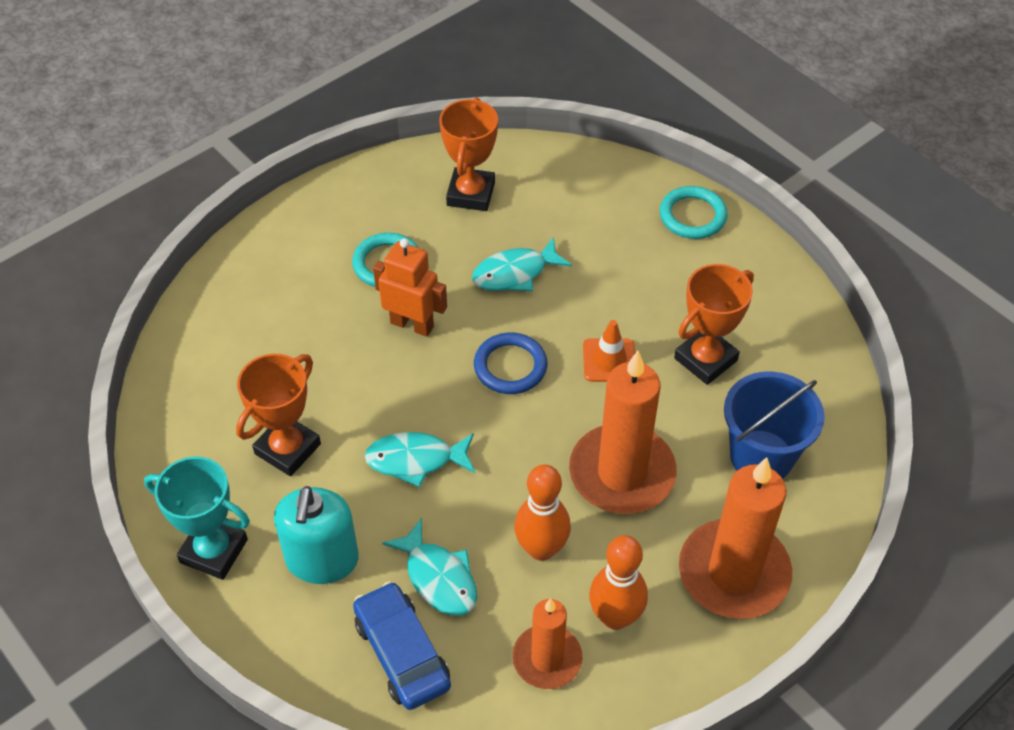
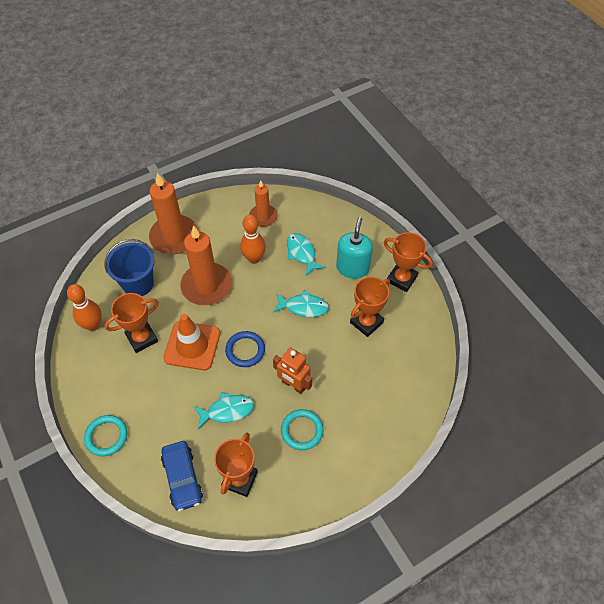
camera: 170 degrees left, 5 degrees up
turquoise trophy [144,456,250,580] -> orange trophy [384,232,433,292]
blue car [353,581,451,710] -> blue car moved to [161,441,203,512]
orange traffic cone [583,320,635,382] -> orange traffic cone [163,314,220,370], size x1.74
orange bowling pin [589,535,648,630] -> orange bowling pin moved to [67,284,102,331]

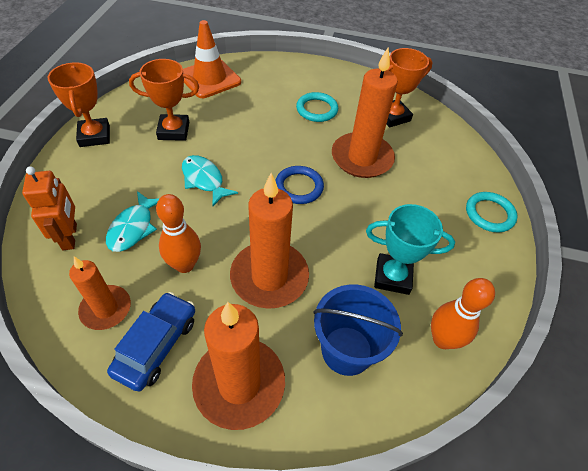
camera: 140 degrees left, 5 degrees down
orange trophy [105,293,159,353] -> turquoise trophy [366,204,455,295]
blue car [161,441,203,512] -> blue car moved to [107,292,195,391]
orange traffic cone [163,314,220,370] -> orange traffic cone moved to [183,20,241,98]
turquoise fish [193,392,254,429] -> orange candle [332,47,398,178]
orange robot [273,347,312,394] -> orange robot moved to [22,167,77,250]
turquoise soap dispenser [336,217,373,279] -> none

